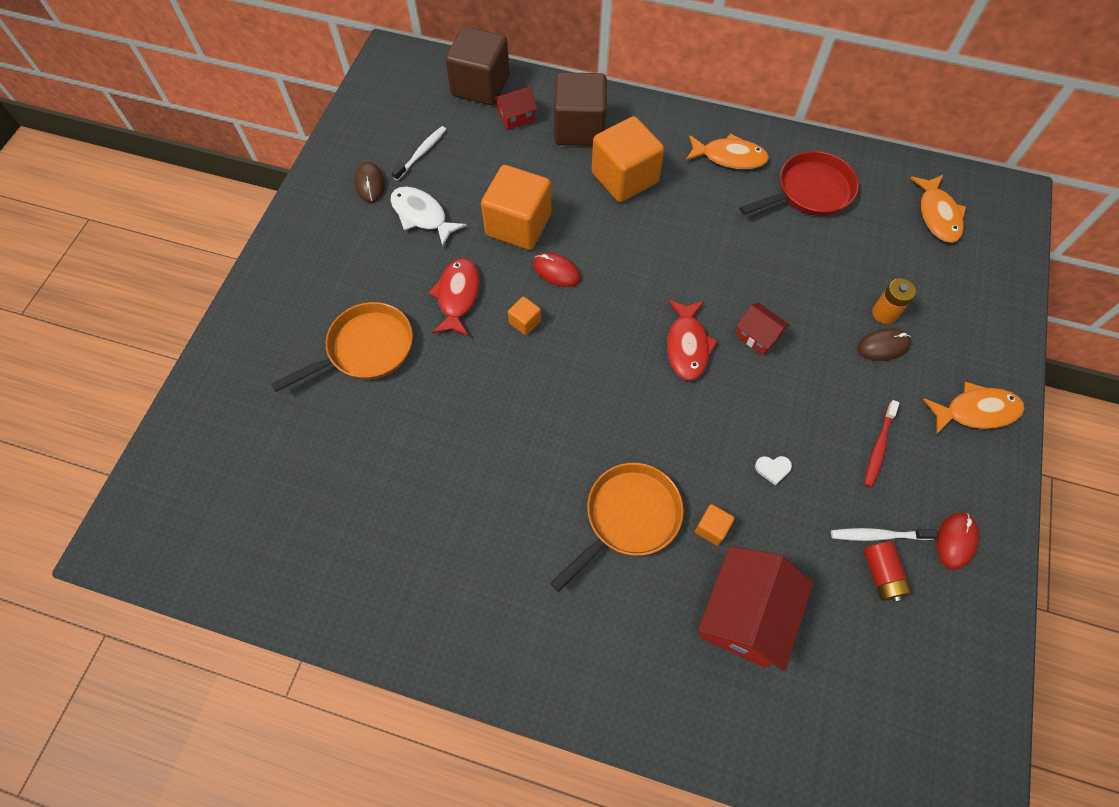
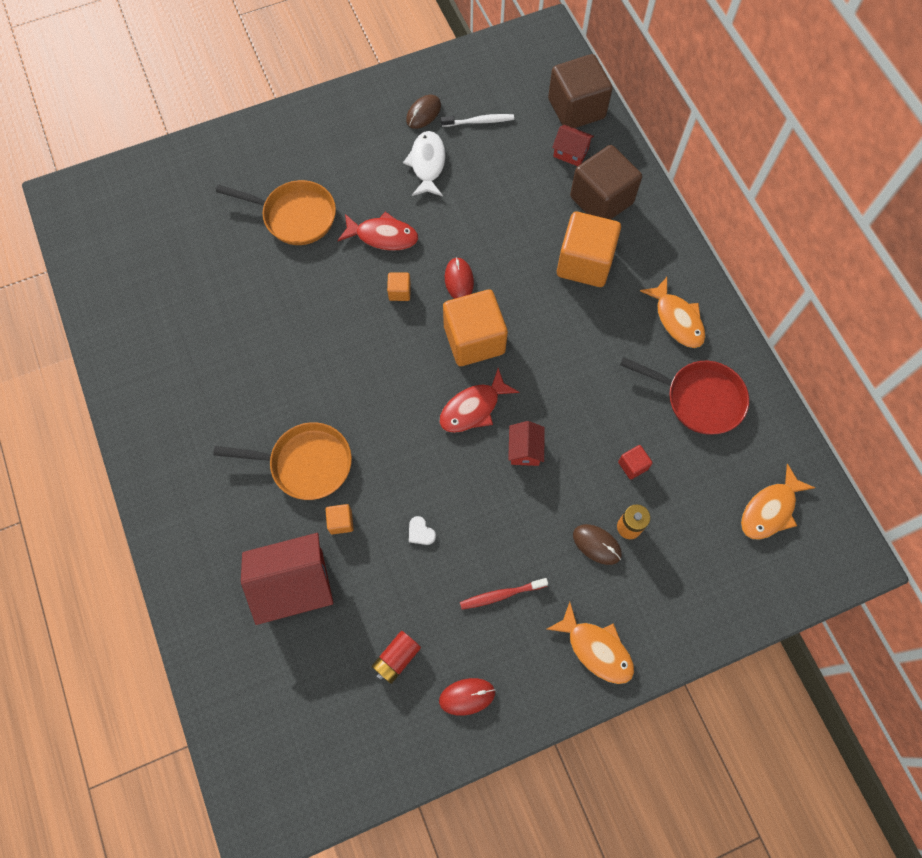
camera: 50 degrees right, 5 degrees up
red fish [428,258,479,337] -> red fish turned 45 degrees clockwise [338,212,418,251]
orange cube [481,165,552,250] -> orange cube moved to [443,290,508,366]
white toothbrush [831,528,938,541] -> none
none -> red cube [618,445,652,480]

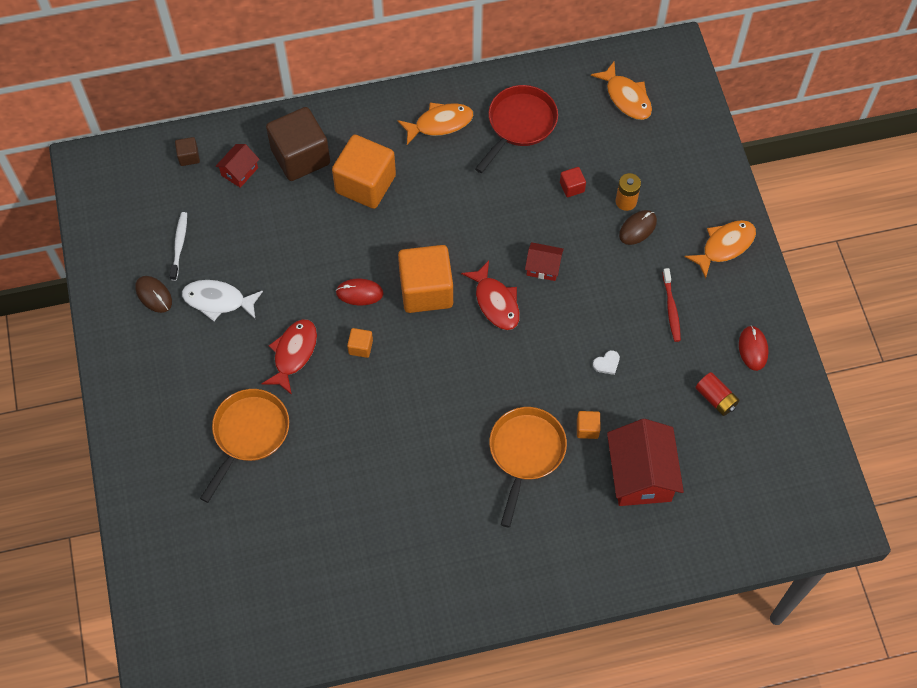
camera: 80 degrees left, 5 degrees down
brown cube [548,54,613,128] -> brown cube [175,137,200,166], size x0.43

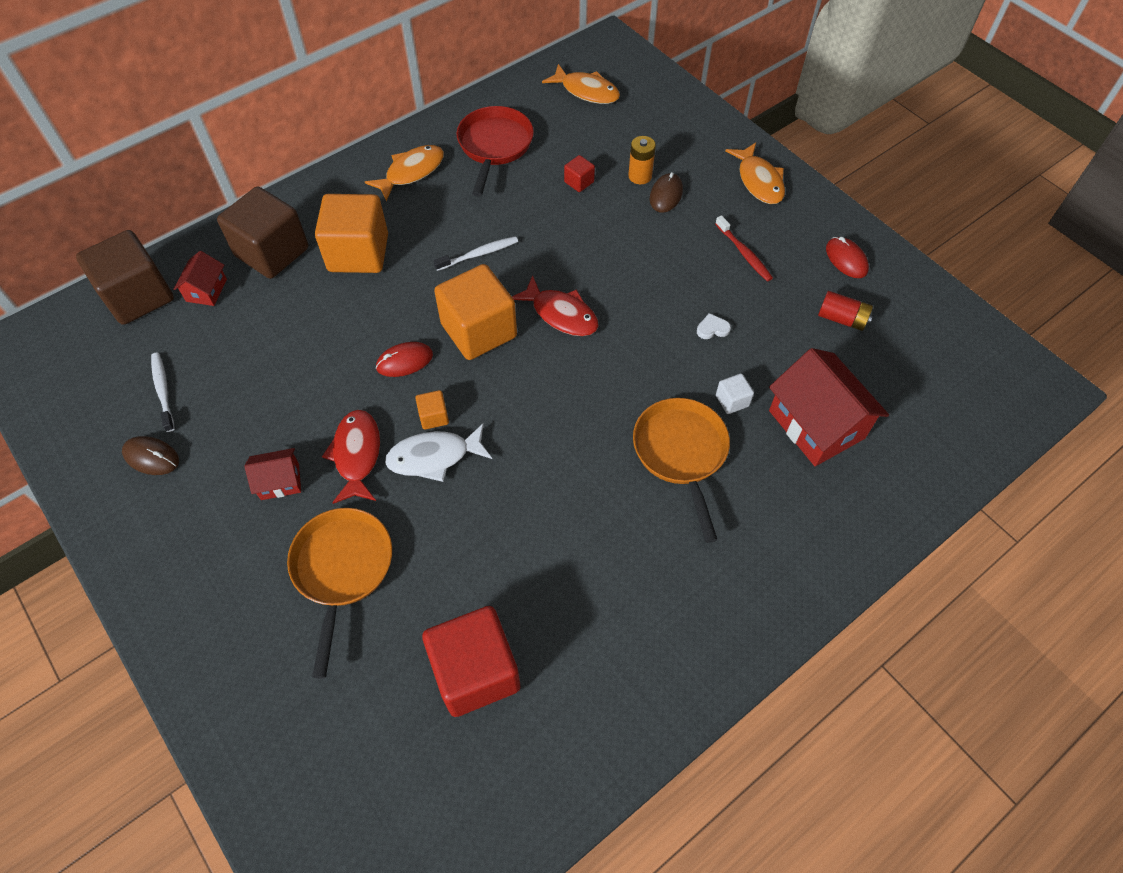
camera: 25 degrees left, 5 degrees down
brown cube [175,137,200,166] -> brown cube [76,230,174,325], size x2.34
white fish [182,280,263,321] -> white fish moved to [385,423,492,482]
red house [525,242,564,281] -> red house moved to [244,448,301,500]
orange cube [577,411,600,439] -> white cube [716,374,754,414]
white heart [593,350,620,375] -> white heart turned 135 degrees counterclockwise [697,313,731,339]
orange fish [685,220,756,279] -> orange fish turned 135 degrees clockwise [725,142,785,204]
none -> red cube [422,606,521,717]
none -> white toothbrush [434,236,518,271]

